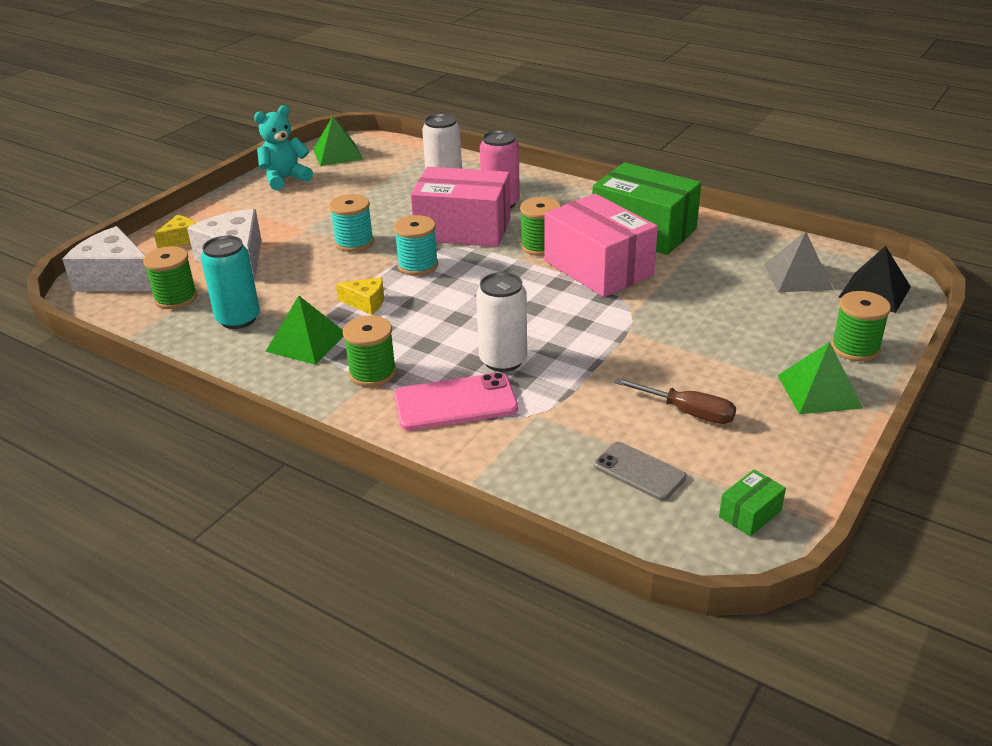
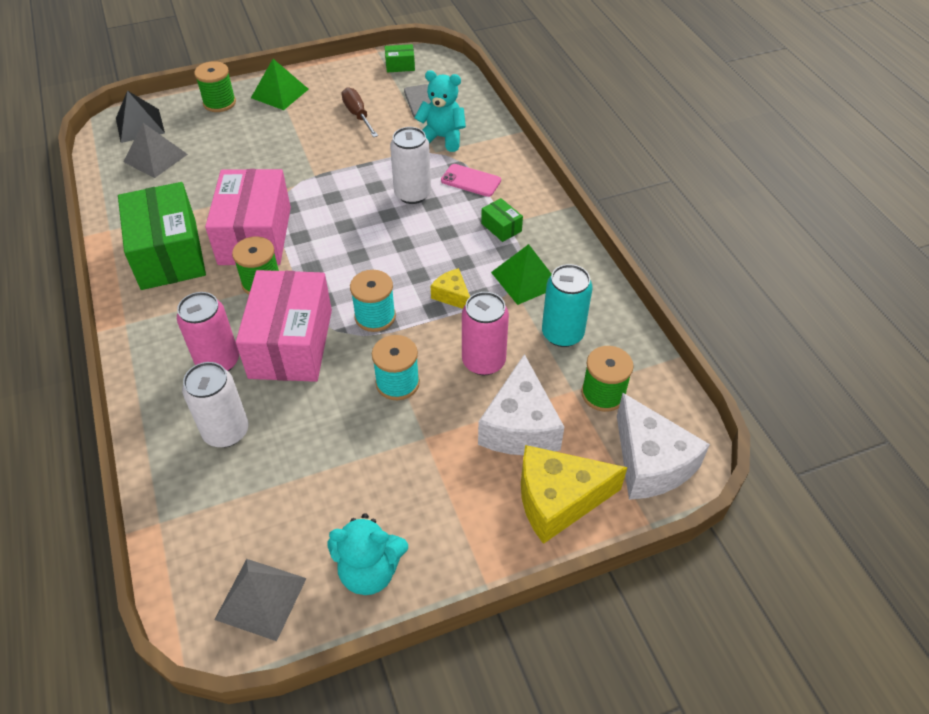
camera: 145 degrees left, 15 degrees up
yellow cheese [154,215,195,248] -> yellow cheese [521,445,628,544], size x1.95
green pyramid [313,116,363,166] -> grey pyramid [214,559,307,641]
green spool [343,315,396,387] -> green box [481,198,523,242]
pink phone [394,372,518,430] -> pink phone [441,164,501,197], size x0.66
pink box [411,167,511,247] -> pink box turned 45 degrees clockwise [236,270,332,382]
none -> turquoise teddy bear [414,70,466,152]
none -> pink can [462,292,509,375]

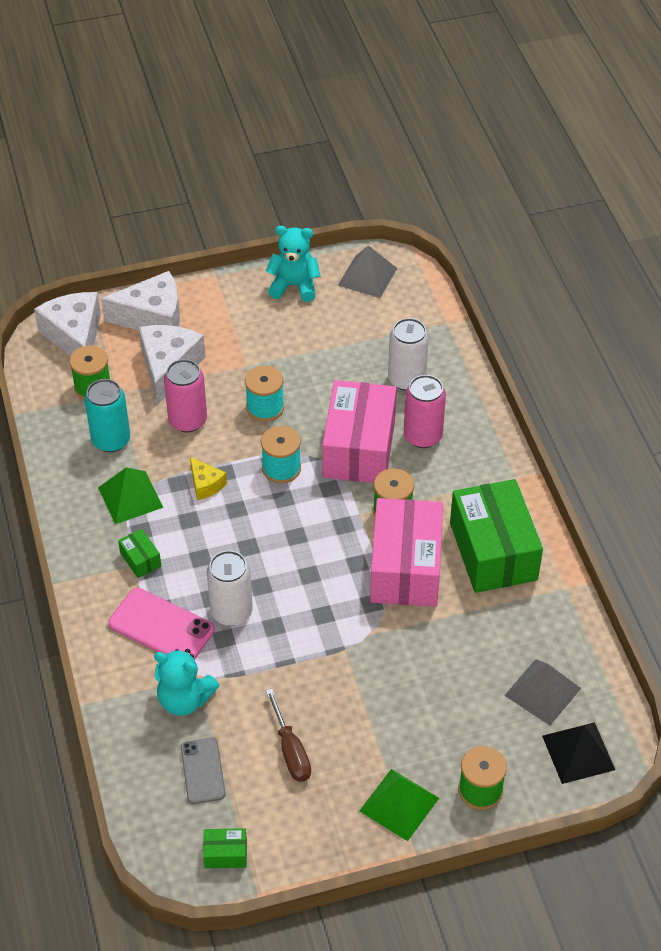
camera: 175 degrees left, 0 degrees up
pink phone [441,164,501,197] -> pink phone [108,588,215,660], size x1.51
yellow cheese [521,445,628,544] -> white cheese [101,271,180,330]

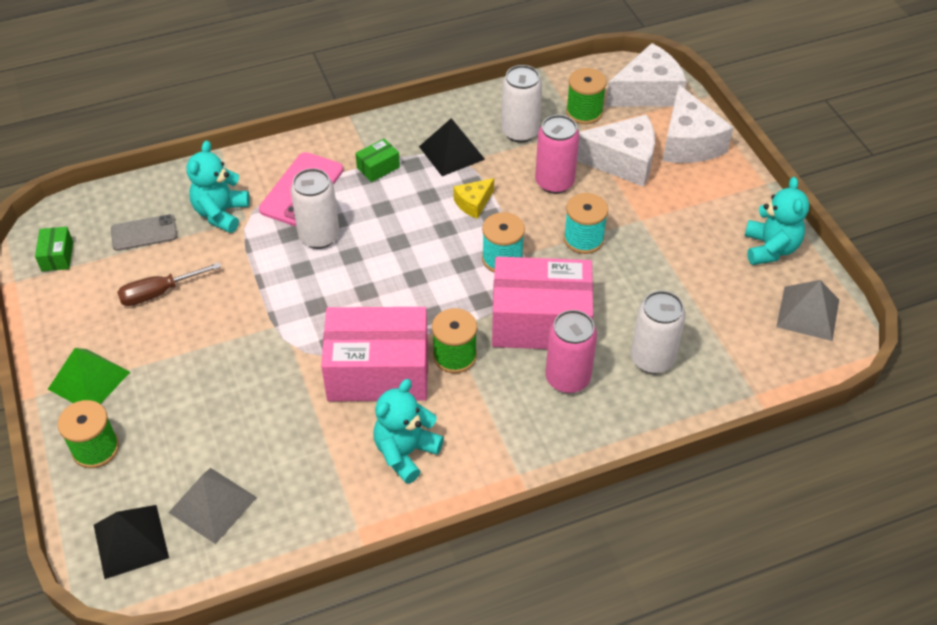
camera: 85 degrees right, 0 degrees up
turquoise can [85,379,130,452] -> white can [501,65,542,142]
green pyramid [98,467,163,524] -> black pyramid [419,118,485,176]
green box [450,479,543,593] -> turquoise teddy bear [373,379,444,484]

